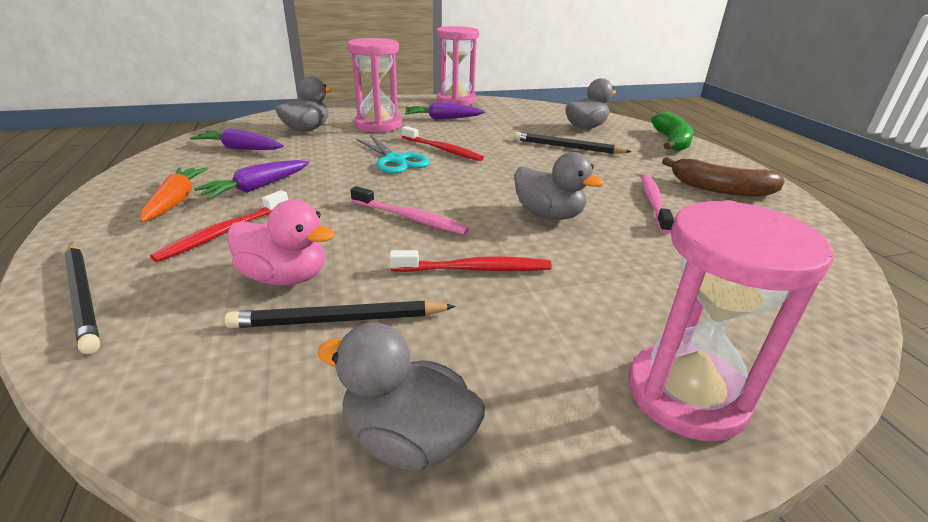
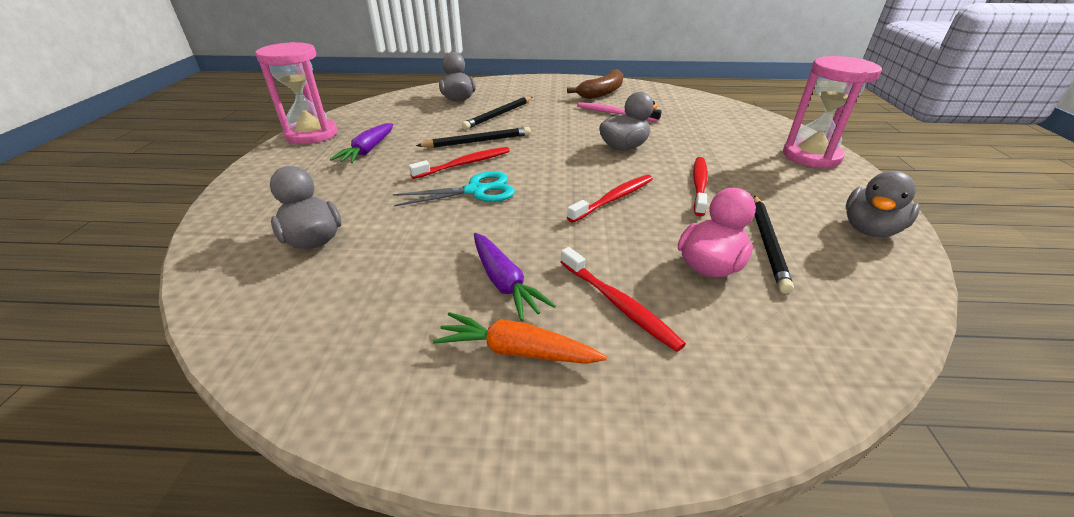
camera: 70 degrees left, 5 degrees up
black pencil [64,242,100,354] -> black pencil moved to [416,127,531,148]
purple carrot [190,128,284,150] -> none
pink hourglass [347,38,402,133] -> none
pink toothbrush [350,186,469,235] -> red toothbrush [567,175,653,223]
green banana [651,112,694,151] -> none

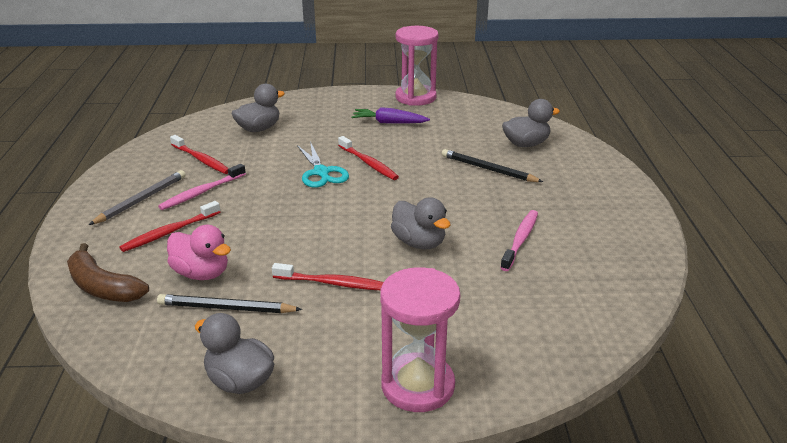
camera: 85 degrees right, 5 degrees down
black pencil [416,127,531,148] -> none
orange carrot [433,312,607,364] -> grey pencil [89,170,186,225]
purple carrot [474,233,556,321] -> pink toothbrush [158,164,246,210]
brown banana [567,69,623,99] -> brown banana moved to [67,243,149,302]
red toothbrush [567,175,653,223] -> red toothbrush moved to [170,135,229,174]

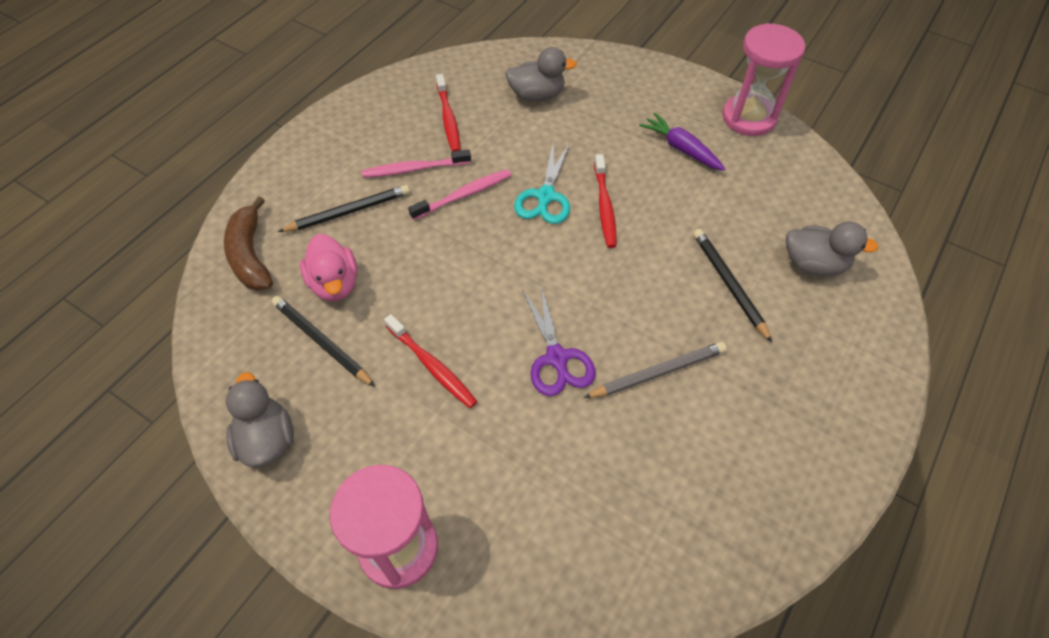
camera: 35 degrees right, 25 degrees up
grey pencil [89,170,186,225] -> grey pencil moved to [584,342,727,398]
red toothbrush [119,201,220,252] -> black pencil [278,185,410,232]
grey duck [391,197,451,249] -> purple scissors [522,285,596,396]
pink toothbrush [500,210,538,271] -> pink toothbrush moved to [408,169,511,220]

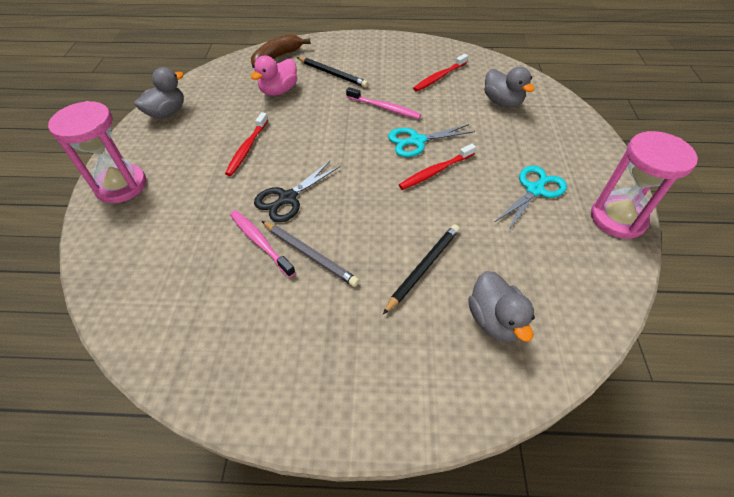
camera: 60 degrees right, 5 degrees down
black pencil [272,296,375,387] -> none
pink toothbrush [362,149,471,178] -> pink toothbrush moved to [230,210,296,278]
purple scissors [522,285,596,396] -> black scissors [254,161,340,222]
purple carrot [639,113,726,171] -> turquoise scissors [495,166,567,231]

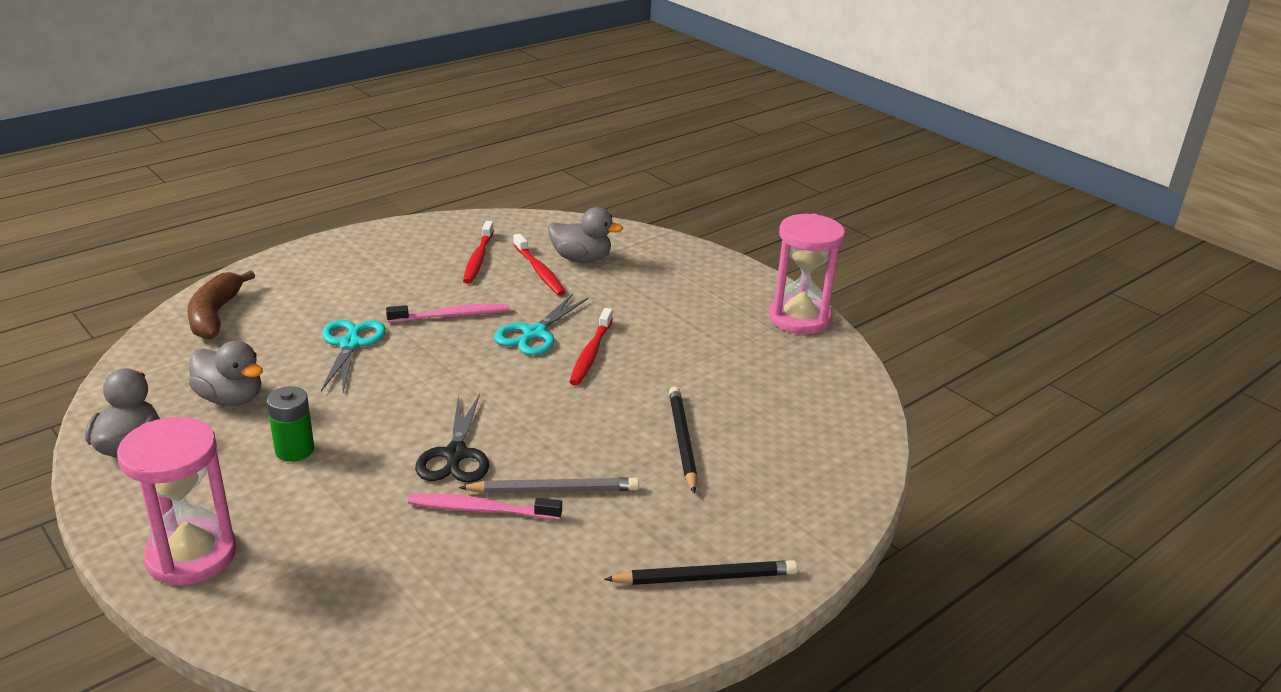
camera: 45 degrees left, 20 degrees down
red toothbrush [225,112,268,176] -> red toothbrush moved to [513,234,566,296]
pink duck [251,56,297,96] -> none
black pencil [297,57,368,88] -> black pencil moved to [604,560,798,585]
grey duck [468,271,535,342] -> grey duck moved to [189,341,263,406]
turquoise scissors [495,166,567,231] -> turquoise scissors moved to [321,320,386,392]
none -> green battery [267,386,314,462]

